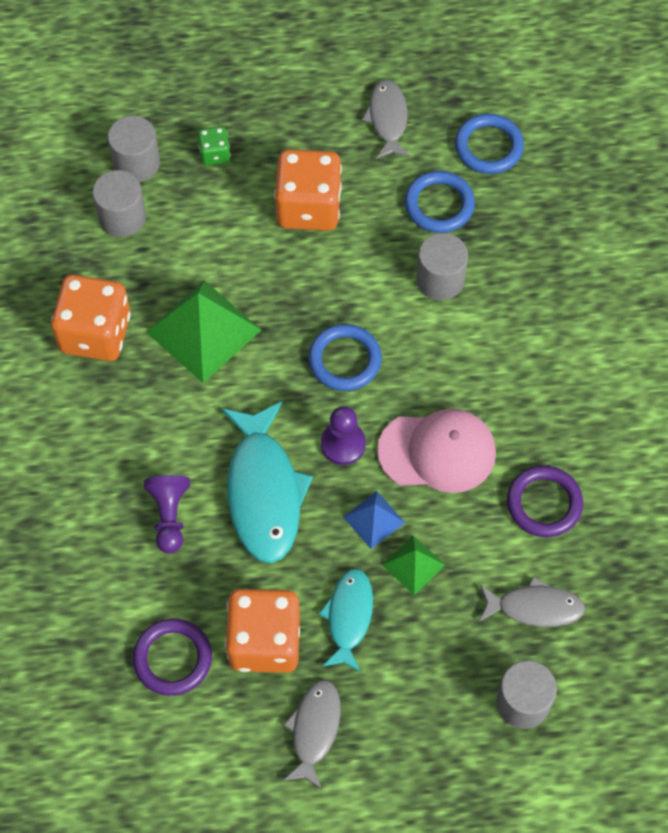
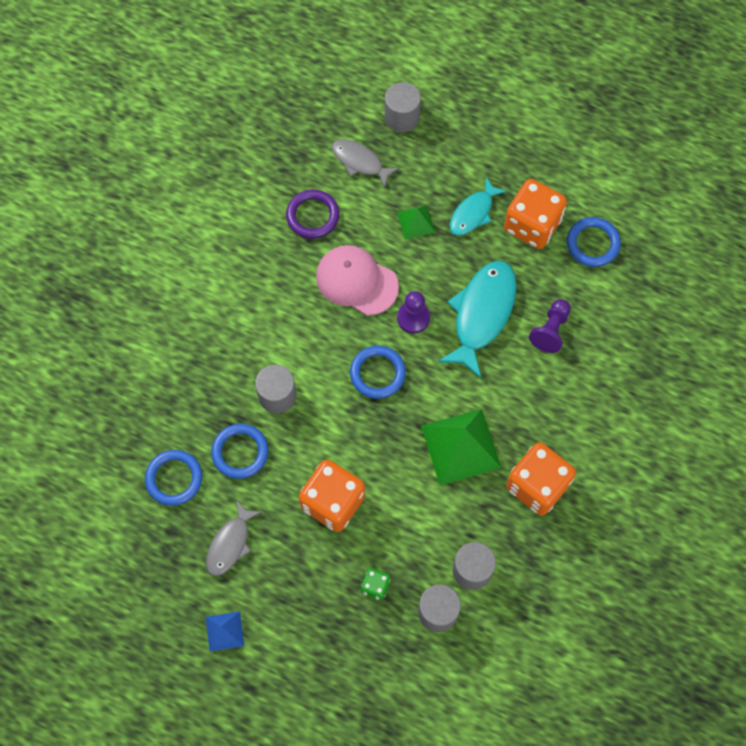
camera: 150 degrees left, 5 degrees up
purple ring [133,619,212,696] -> blue ring [567,217,621,267]
grey fish [283,680,341,789] -> none
blue pyramid [343,491,405,549] -> blue pyramid moved to [206,611,244,652]

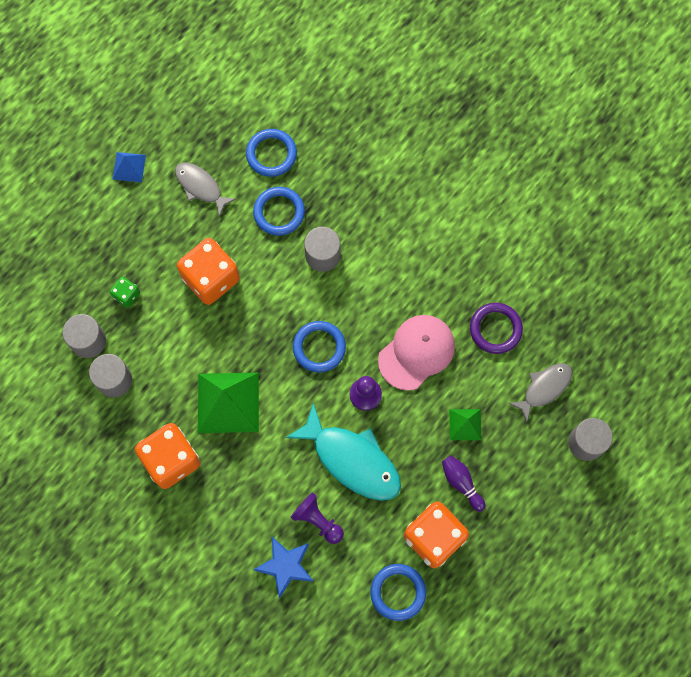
camera: 105 degrees right, 5 degrees up
turquoise fish [449,177,507,236] -> purple bowling pin [442,455,486,512]
none -> blue star [254,537,314,598]

